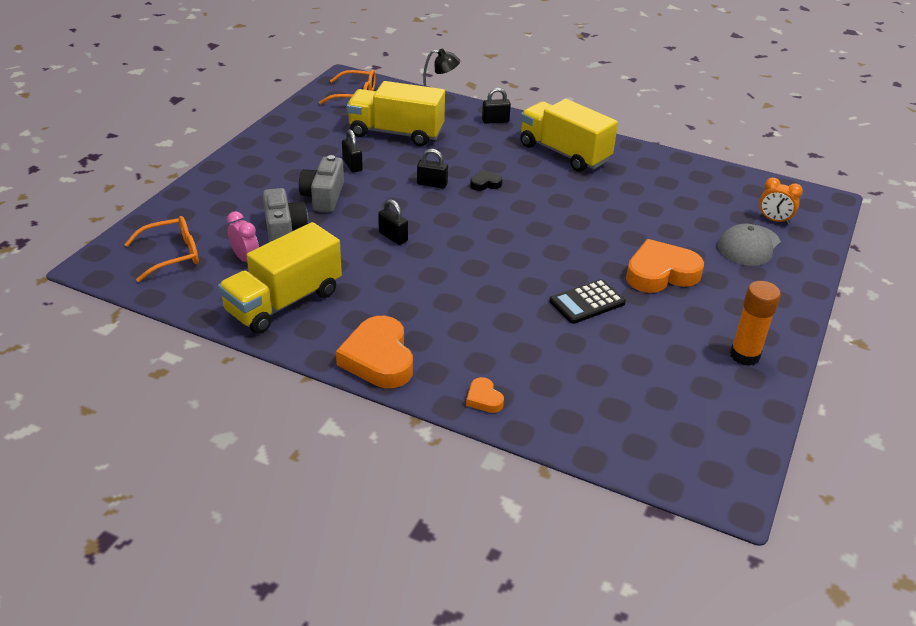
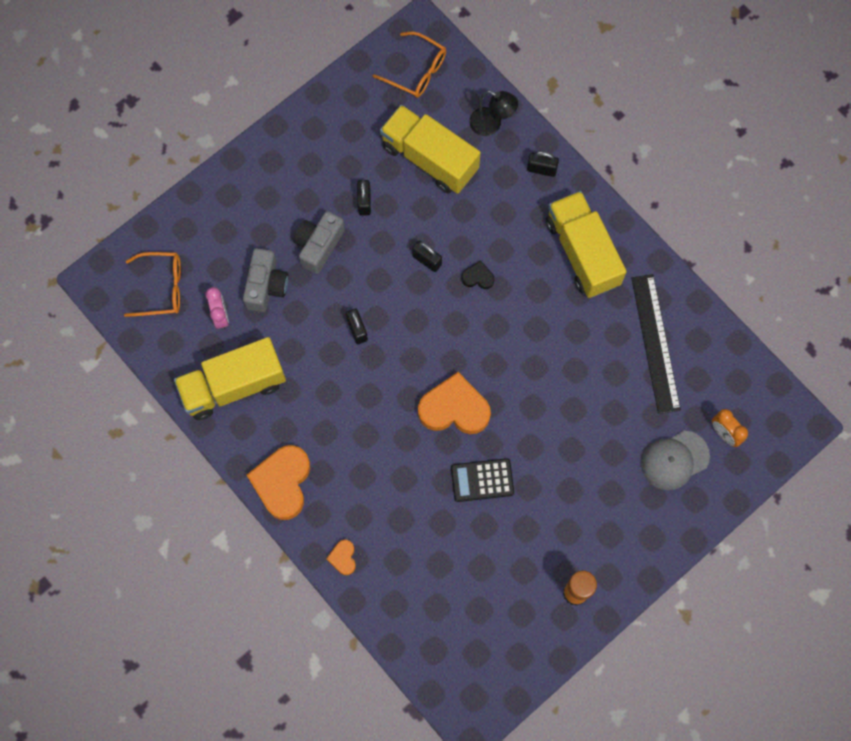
camera: 25 degrees right, 35 degrees up
orange heart [626,239,704,293] -> orange heart moved to [418,372,491,434]
none -> black ruler [631,274,681,414]

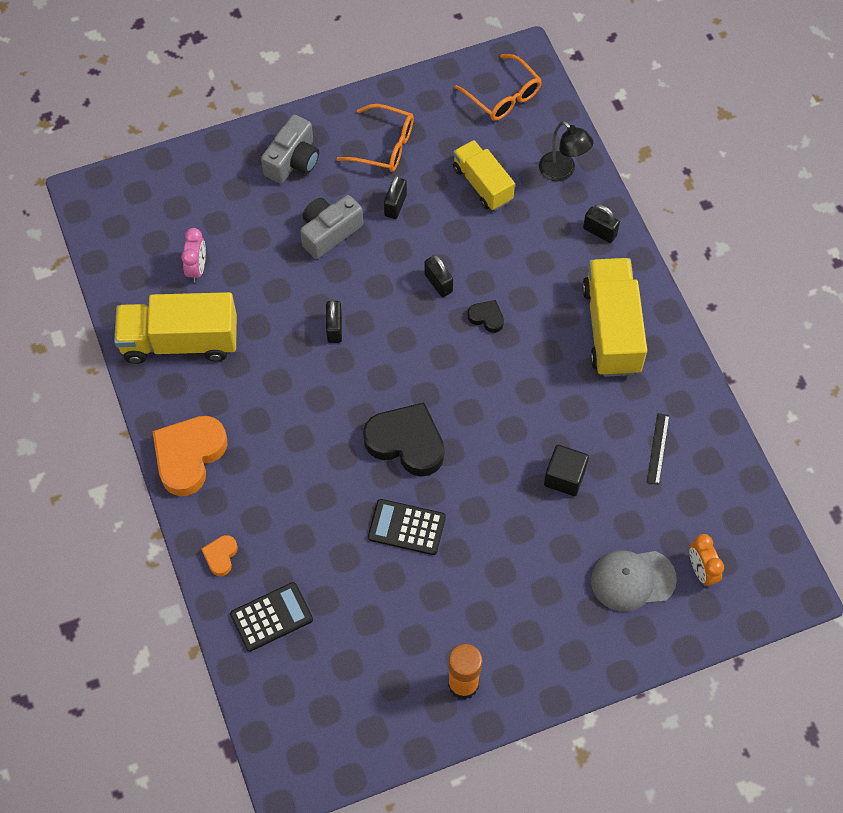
camera: 20 degrees right, 10 degrees down
orange glasses [124,252,181,317] -> orange glasses moved to [336,104,414,172]
grey camera [243,248,288,312] -> grey camera moved to [261,115,319,184]
yellow truck [380,105,481,194] -> yellow truck [453,140,515,211], size x0.64
orange heart [418,372,491,434] -> black heart [363,402,444,477]
black ruler [631,274,681,414] -> black ruler [647,413,670,485], size x0.46
none -> black calculator [230,582,313,652]
none -> black cube [544,445,589,496]

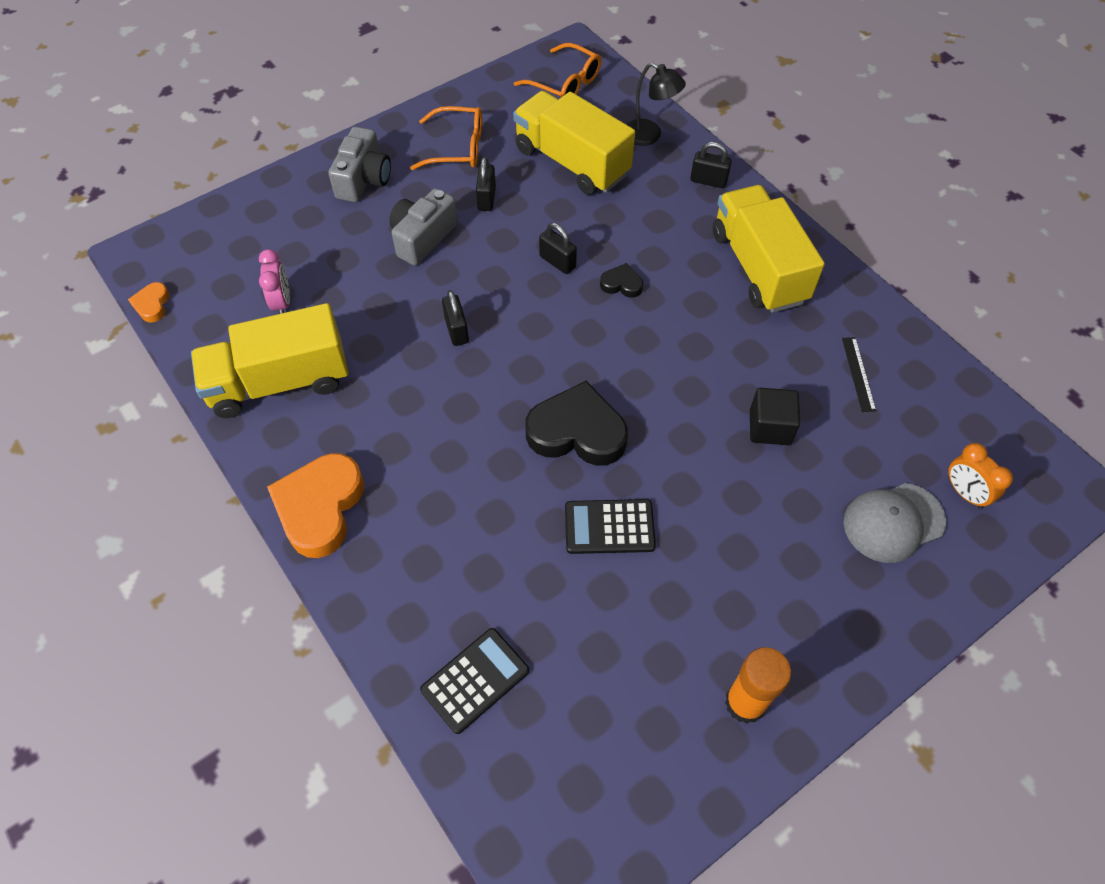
camera: 15 degrees left, 5 degrees down
orange heart [201,535,238,576] -> orange heart moved to [128,282,169,323]
yellow truck [453,140,515,211] -> yellow truck [513,91,635,195], size x1.56

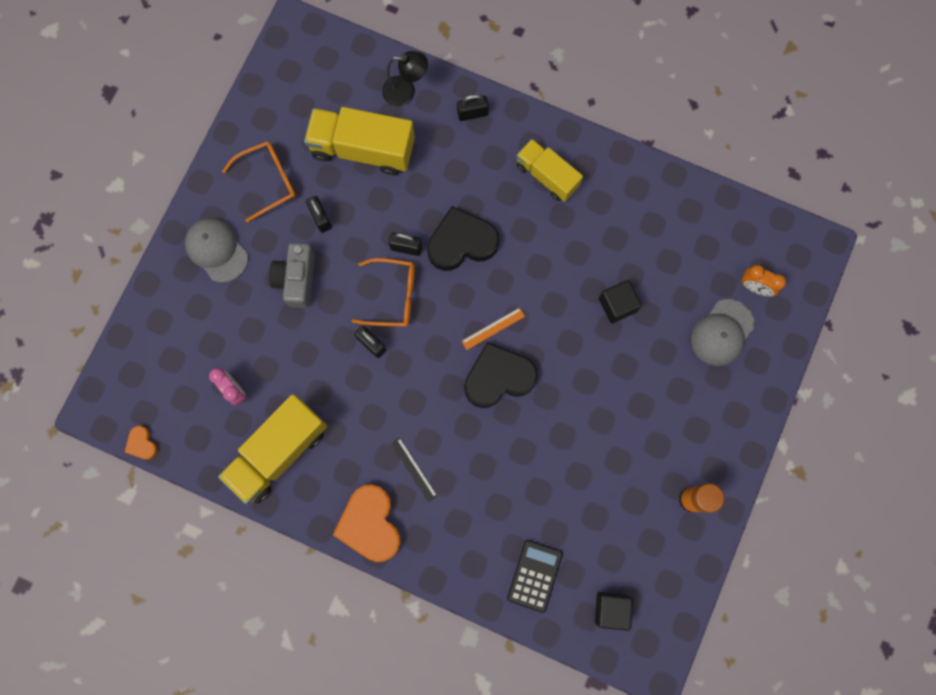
camera: 30 degrees left, 20 degrees up
grey camera [328,127,391,202] -> grey cap [185,218,248,282]
orange glasses [514,43,602,98] -> orange glasses moved to [352,258,415,327]
black calculator [565,499,656,554] -> none
black heart [600,263,643,298] -> black heart [427,206,499,271], size x2.13
yellow truck [712,185,825,313] -> yellow truck [516,139,583,202], size x0.64
black ruler [842,337,876,412] -> black ruler moved to [391,438,437,502]
none -> orange ruler [462,308,525,350]
none -> black cube [595,592,633,631]

